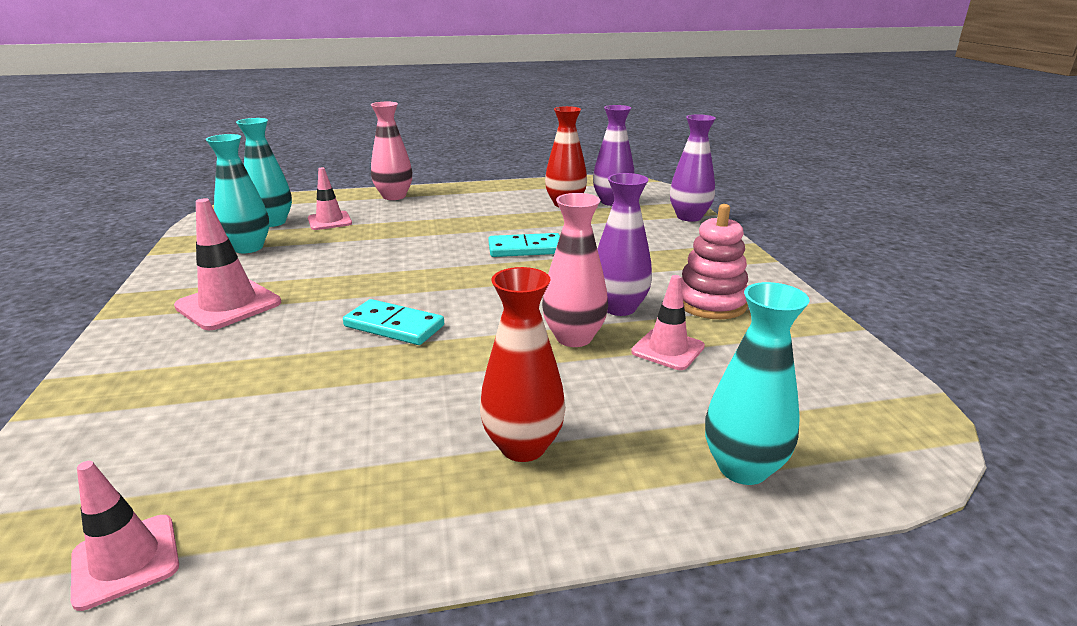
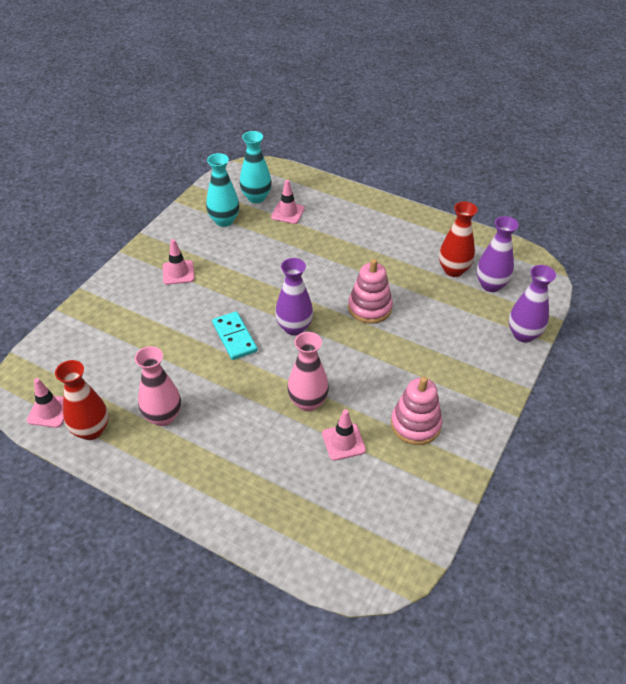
camera: 40 degrees right, 20 degrees up
pink traffic cone [174,198,281,330] -> pink traffic cone [163,239,195,285], size x0.66
pink vase [371,102,412,200] -> pink vase moved to [135,346,181,426]
red vase [480,267,566,462] -> red vase moved to [55,360,109,440]
turquoise domino [488,233,560,257] -> pink stacking toy [348,259,393,324]
purple vase [597,173,652,316] -> purple vase moved to [275,258,313,336]
turquoise vase [705,282,810,485] -> none

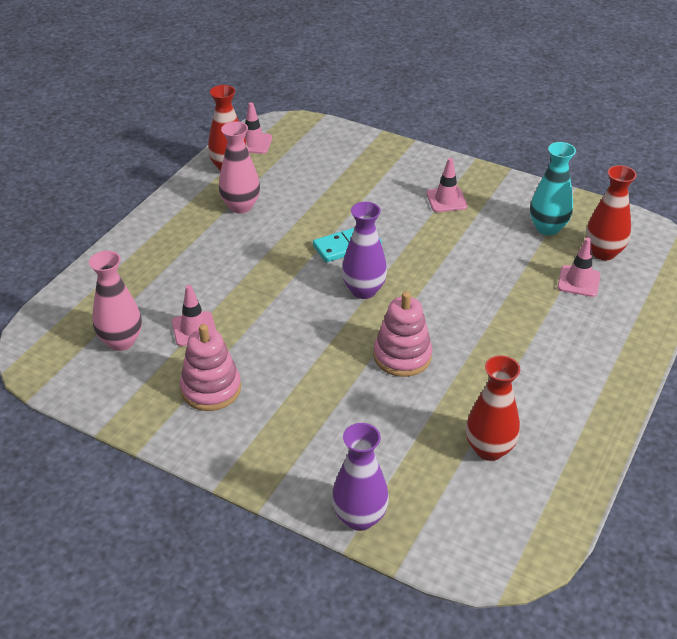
camera: 90 degrees right, 5 degrees down
turquoise vase [240,131,272,203] -> red vase [586,165,637,260]
pink vase [287,332,329,411] -> pink vase moved to [89,251,142,351]
purple vase [477,216,519,292] -> none

